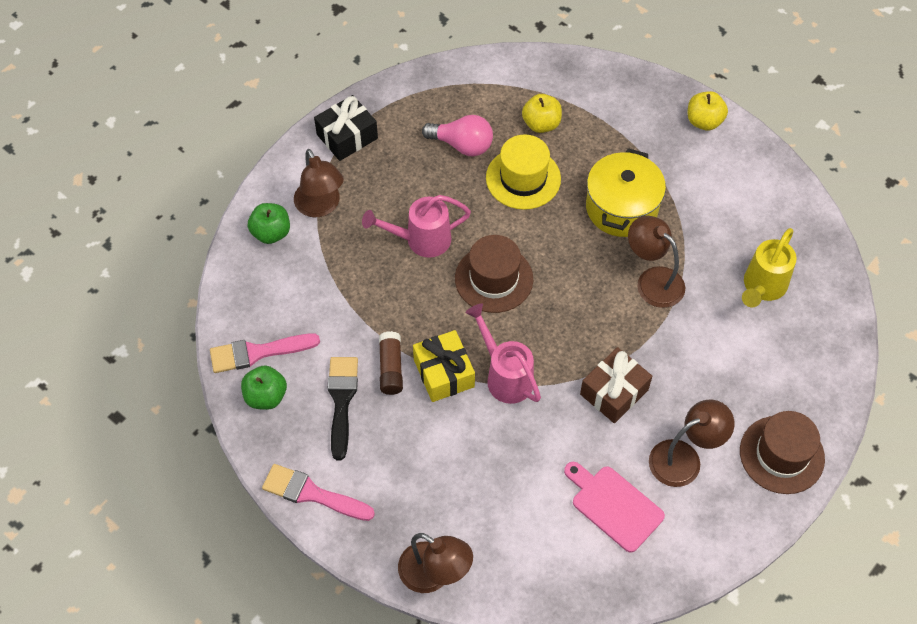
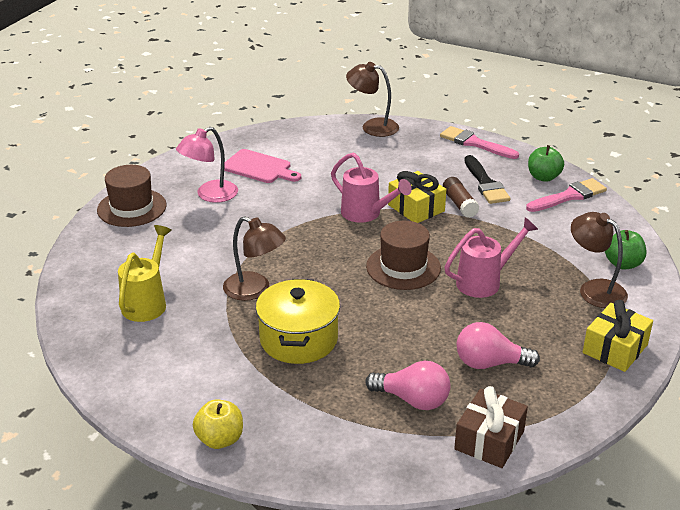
camera: 165 degrees right, 25 degrees down
pink brush [262,464,375,521] -> pink brush turned 150 degrees counterclockwise [440,126,519,159]
black gift [314,95,378,161] -> yellow gift [583,300,653,372]
yellow hat [486,134,561,210] -> none
yellow apple [522,94,562,133] -> pink light bulb [365,361,450,410]
brown gift [580,347,652,423] -> brown gift moved to [454,386,528,468]
brown lamp [649,400,734,487] -> pink lamp [176,127,238,203]

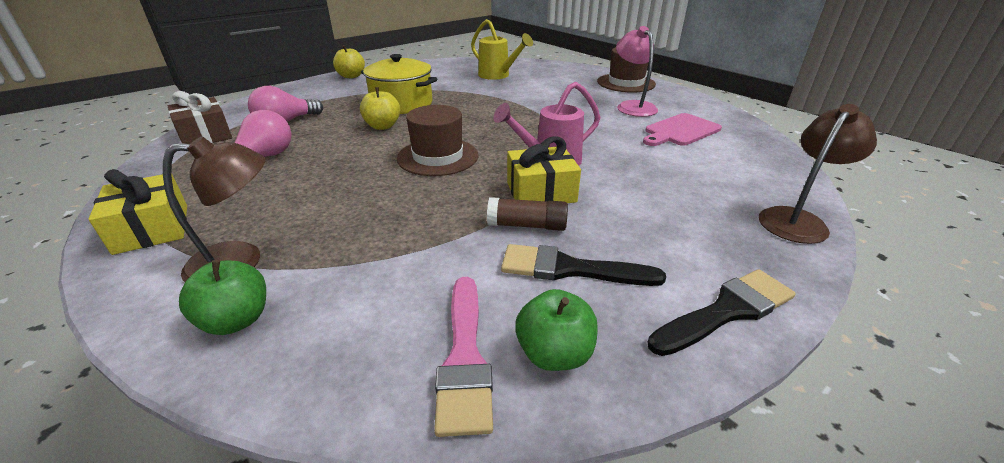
camera: 115 degrees right, 0 degrees up
brown lamp [223,216,286,301] -> none
pink brush [440,126,519,159] -> black brush [648,269,796,356]
pink watering can [444,217,538,298] -> none
none -> yellow apple [360,87,400,130]

